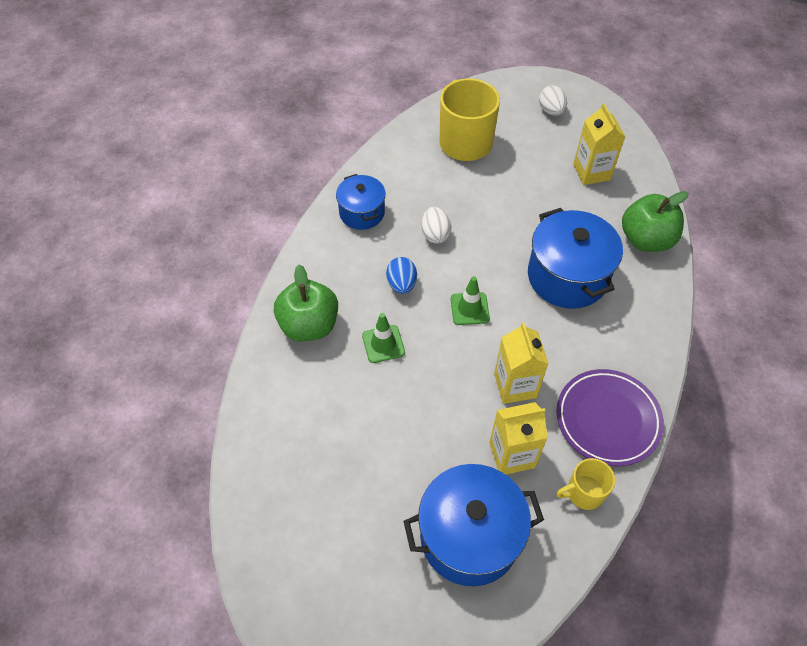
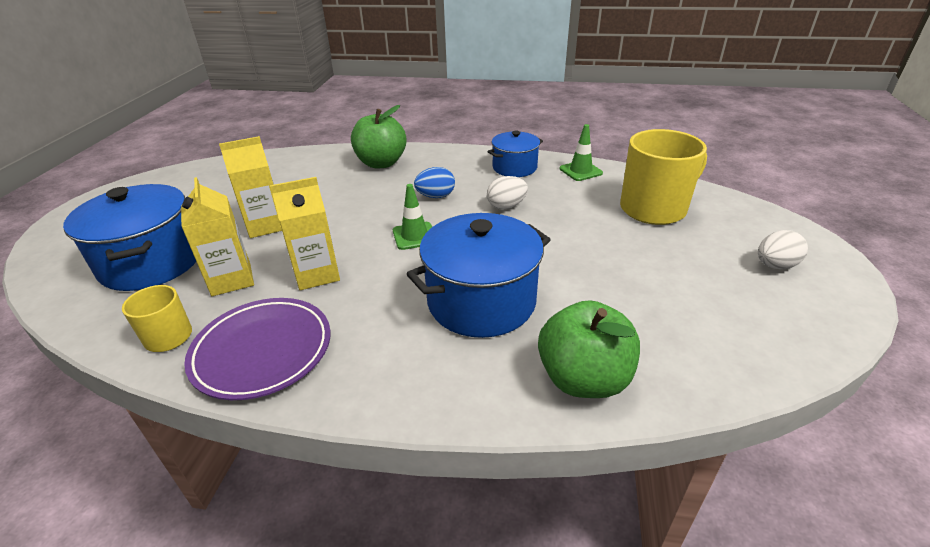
camera: 80 degrees right, 20 degrees down
green traffic cone [362,313,405,363] -> green traffic cone moved to [560,124,603,181]
yellow carton [573,103,625,185] -> yellow carton moved to [219,136,282,238]

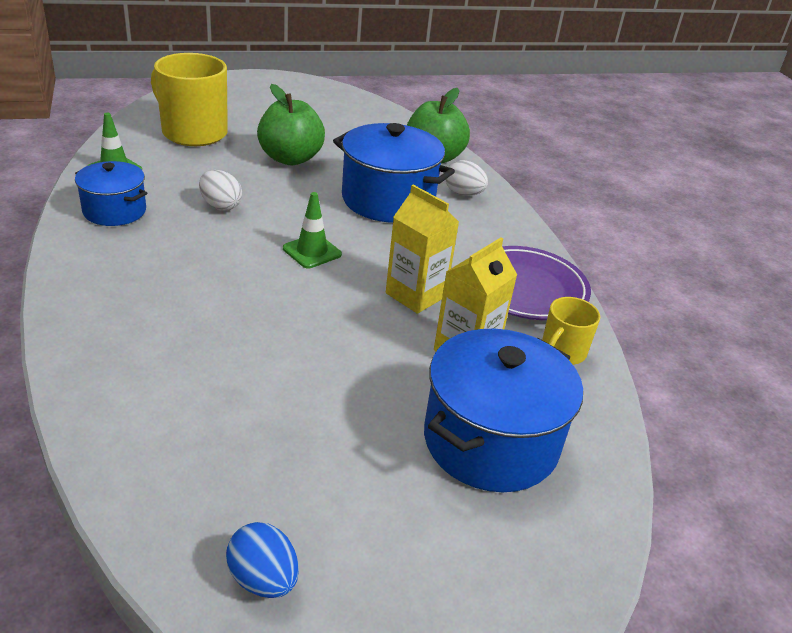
camera: 120 degrees left, 0 degrees up
yellow carton [219,136,282,238] -> none
green apple [351,105,407,168] -> green apple moved to [257,84,325,165]
blue egg [414,167,455,198] -> blue egg moved to [226,522,299,598]
white egg [758,230,808,269] -> white egg moved to [446,160,488,196]

